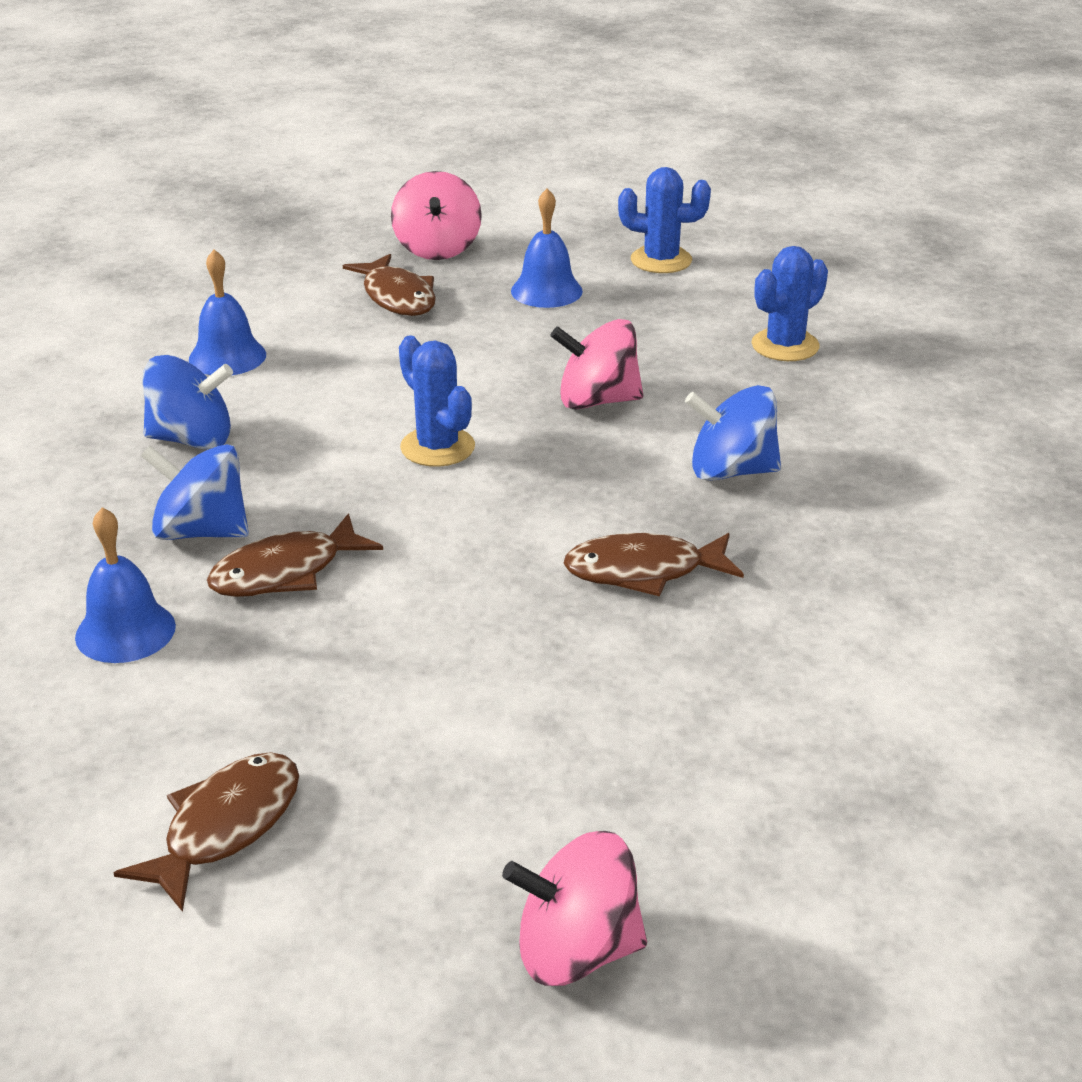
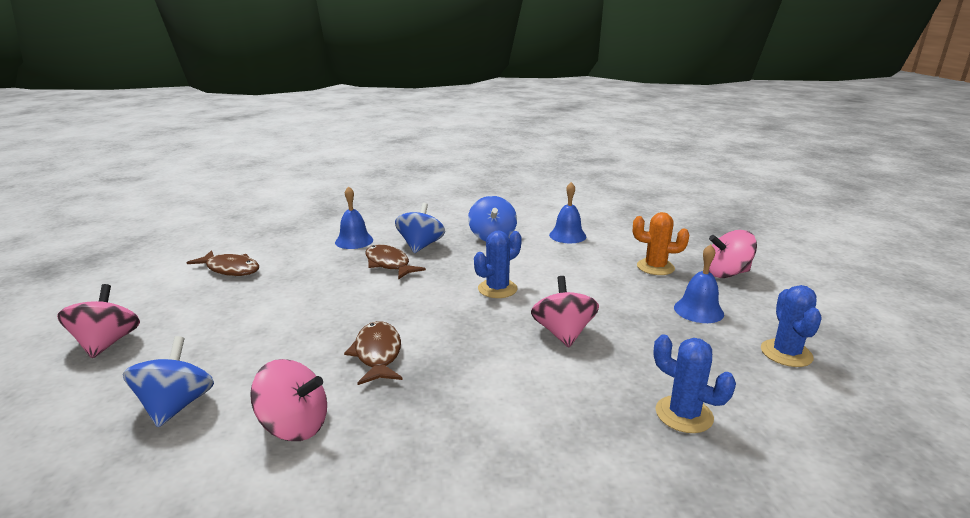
camera: 85 degrees right, 10 degrees down
brown fish [343,254,436,316] -> orange cactus [633,212,689,275]
blue spinning top [685,385,781,481] -> blue spinning top moved to [123,336,214,427]
none -> pink spinning top [250,359,327,441]

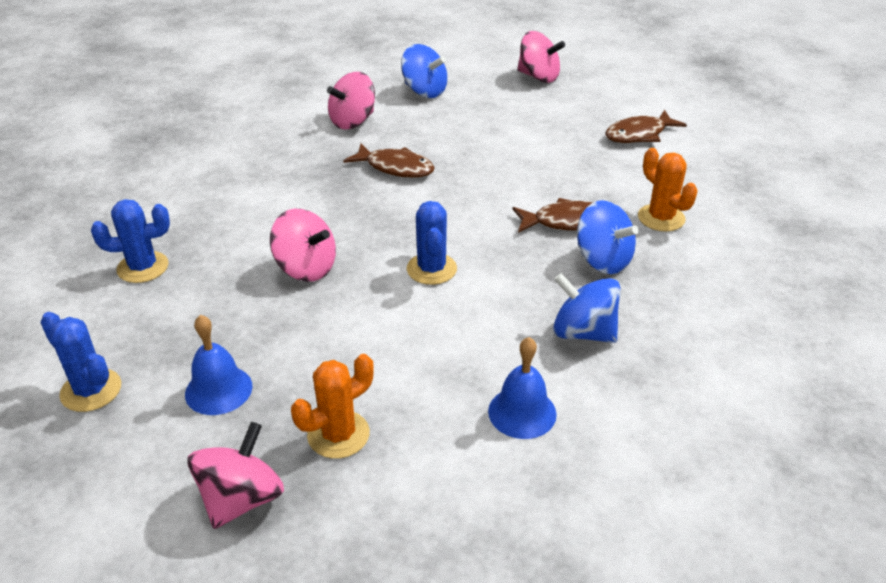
camera: 125 degrees right, 15 degrees up
blue bell [335,186,373,249] -> orange cactus [638,148,698,232]

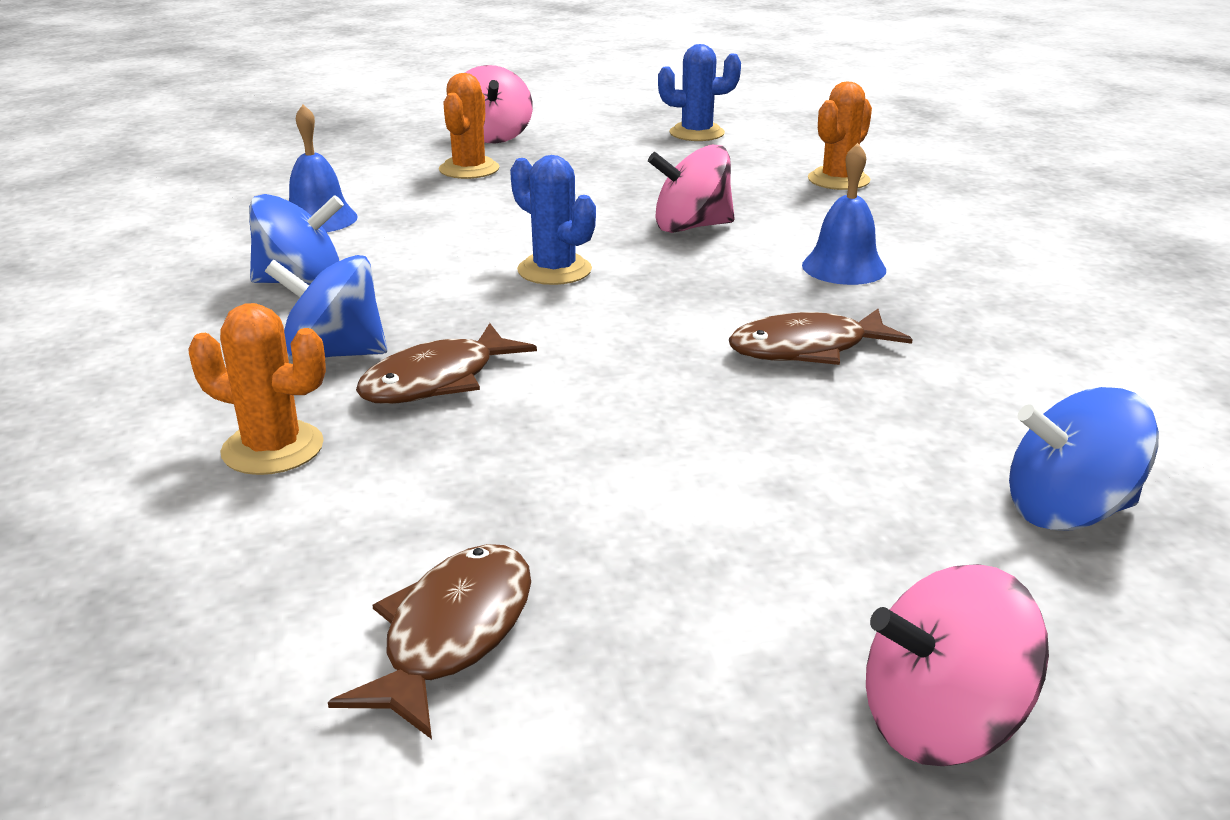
camera: 140 degrees right, 10 degrees down
blue cactus [91,199,170,283] -> orange cactus [808,81,872,190]
blue bell [185,315,253,415] -> blue bell moved to [802,143,886,285]
pink spinning top [327,72,375,130] -> none

